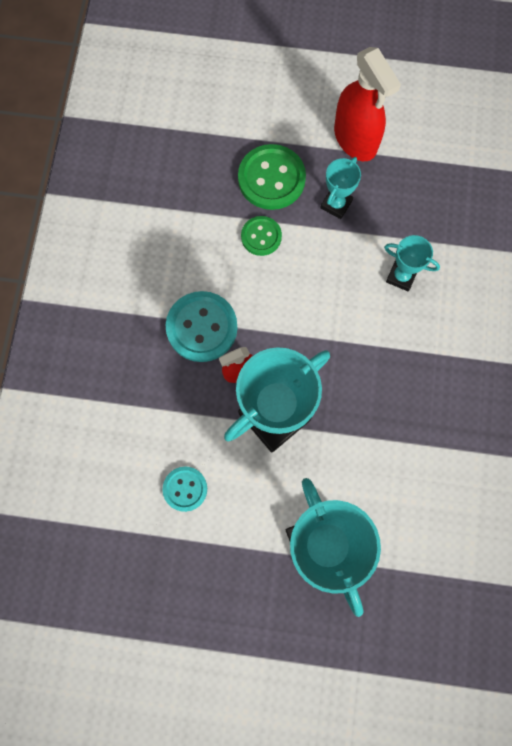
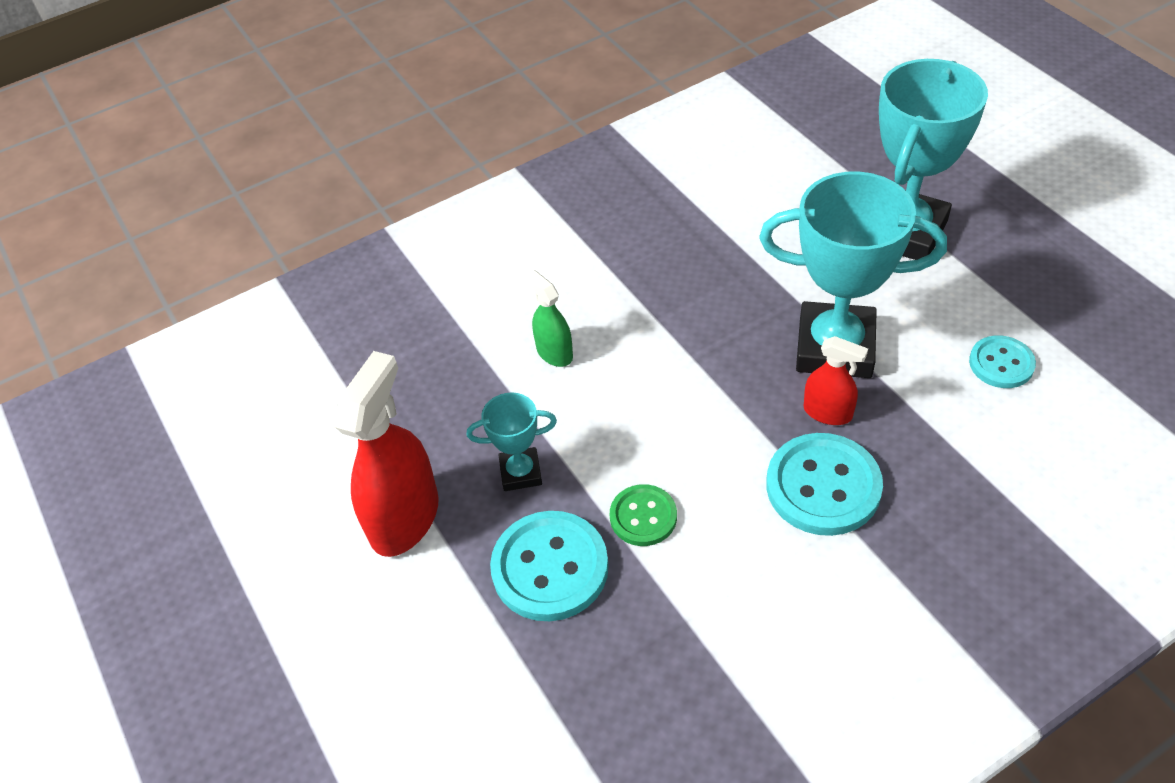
camera: 125 degrees left, 25 degrees down
green button [238,144,306,210] -> turquoise button [490,511,609,621]
turquoise trophy [384,235,440,291] -> green spray bottle [525,270,573,367]

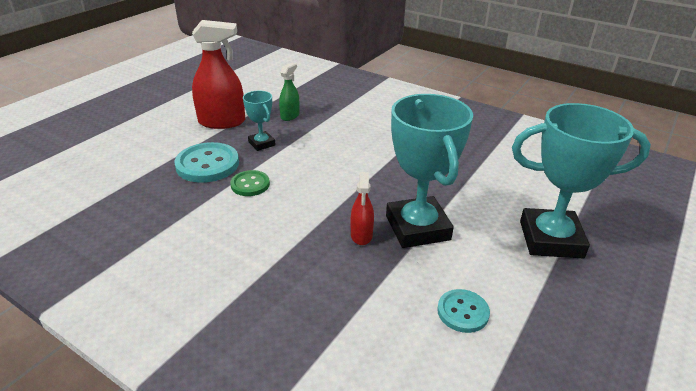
camera: 60 degrees right, 15 degrees down
green spray bottle [525,270,573,367] -> green spray bottle moved to [279,62,300,121]
turquoise button [766,433,883,536] -> none

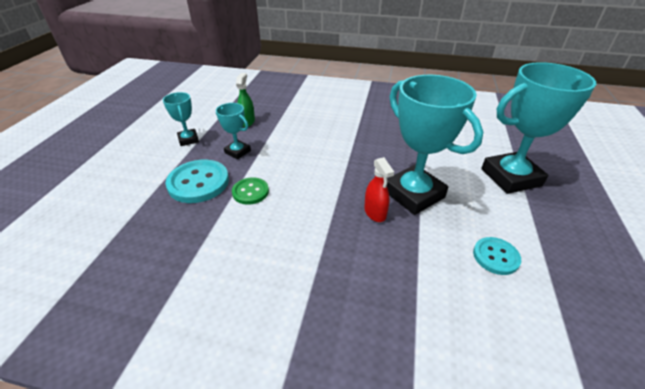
camera: 20 degrees left, 5 degrees up
red spray bottle [192,20,245,129] -> turquoise trophy [163,92,199,146]

